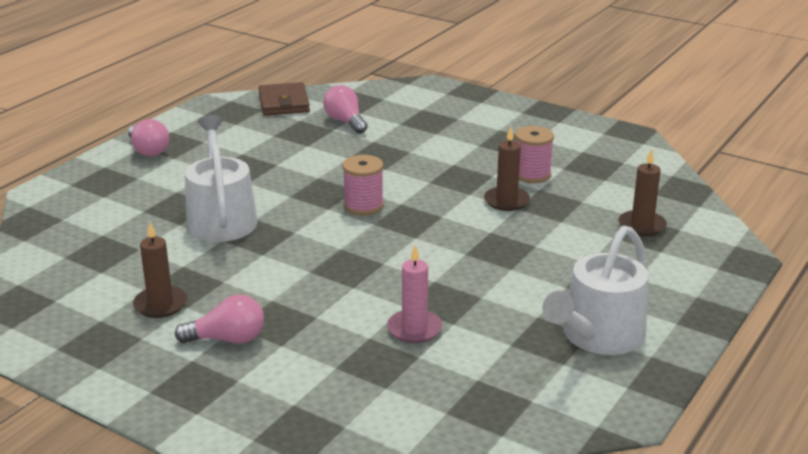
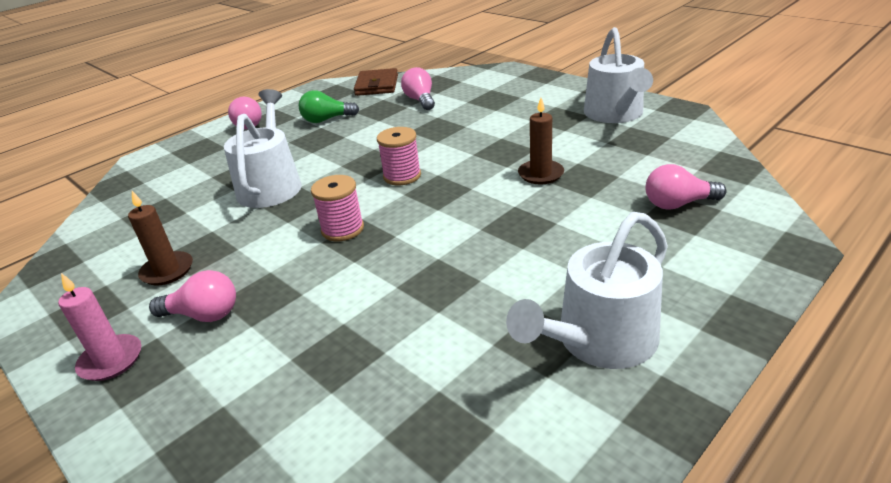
camera: 15 degrees right, 5 degrees up
pink candle [387,245,442,343] -> pink candle moved to [58,273,141,381]
pink spool [515,126,554,183] -> pink spool moved to [311,175,364,241]
brown candle [618,149,667,236] -> pink light bulb [646,164,726,210]
none -> green light bulb [299,90,359,123]
none -> white watering can [584,27,653,123]

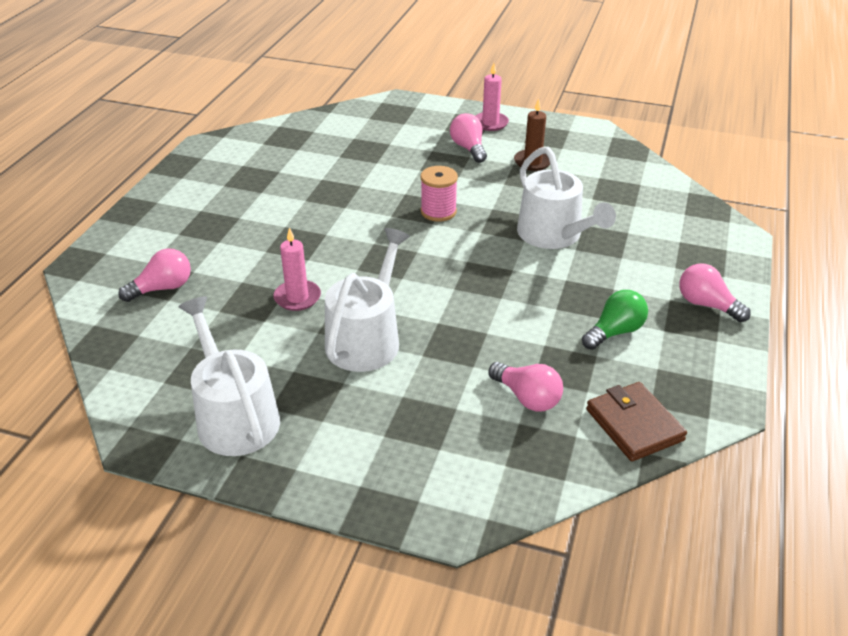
camera: 150 degrees right, 5 degrees up
pink light bulb [149,270,236,322] -> pink light bulb turned 90 degrees clockwise [450,113,487,163]
pink spool [377,127,421,185] -> none
white watering can [506,212,668,369] -> white watering can moved to [325,228,410,372]
brown candle [518,98,564,184] -> pink candle [273,228,321,311]

